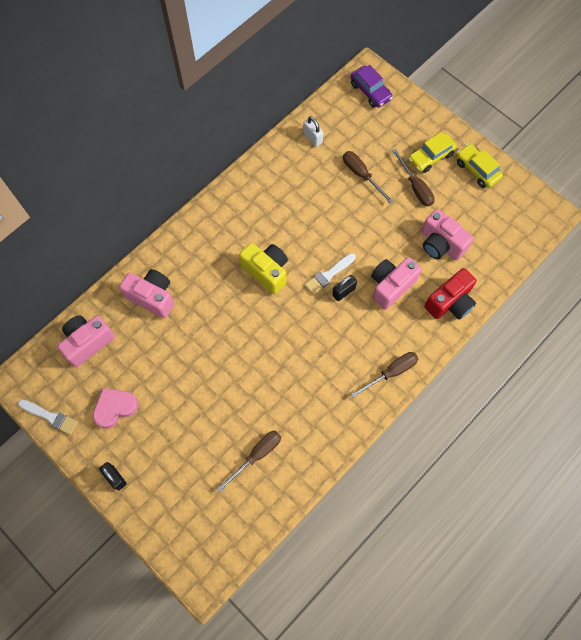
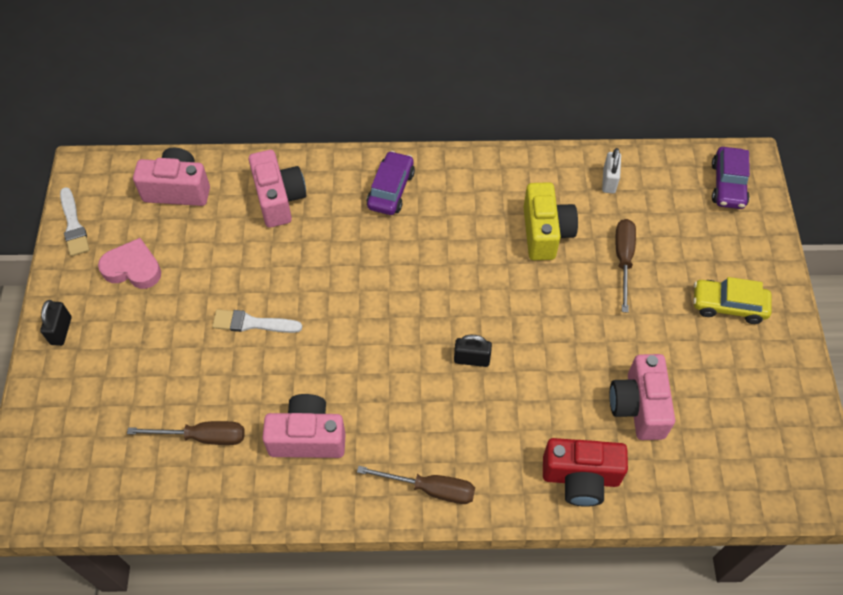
camera: 45 degrees right, 10 degrees down
yellow camera [239,243,288,294] -> yellow camera moved to [523,182,578,260]
white brush [305,253,356,295] -> white brush moved to [212,309,302,333]
pink camera [371,257,422,310] -> pink camera moved to [262,394,346,458]
brown screwdriver [392,149,435,207] -> none
yellow car [456,143,503,188] -> none
none -> purple car [366,151,415,215]

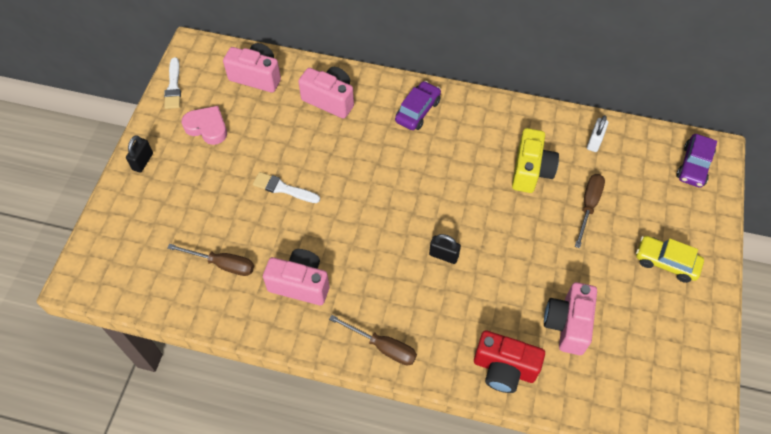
camera: 15 degrees right, 0 degrees up
pink camera [249,150,306,228] -> pink camera turned 60 degrees counterclockwise [298,67,354,119]

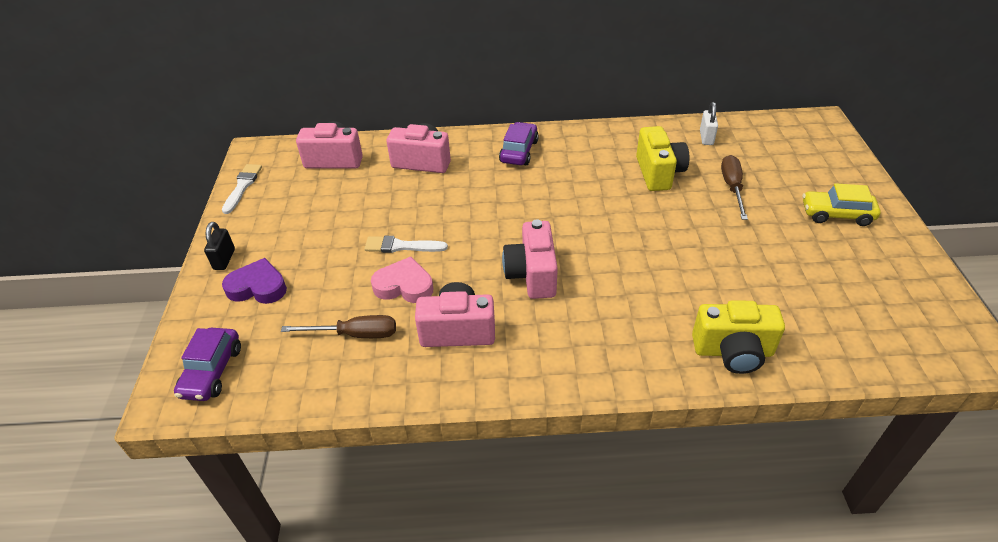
camera: 15 degrees left, 15 degrees down
white brush [164,57,181,109] -> white brush turned 150 degrees counterclockwise [222,164,262,214]
pink heart [182,106,227,145] -> pink heart moved to [371,256,433,303]
brown screwdriver [329,315,417,365] -> none
black padlock [429,234,461,264] -> none
red camera [474,330,545,393] -> yellow camera [692,300,785,374]
pink camera [544,282,597,355] -> pink camera moved to [502,219,558,299]
purple car [677,134,717,187] -> purple car moved to [174,328,241,401]
none -> purple heart [222,258,287,304]

